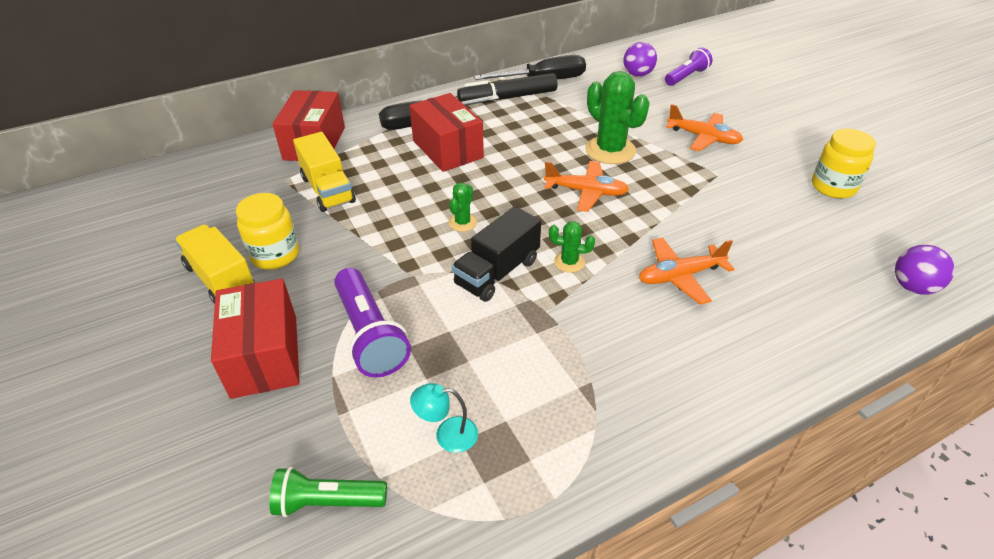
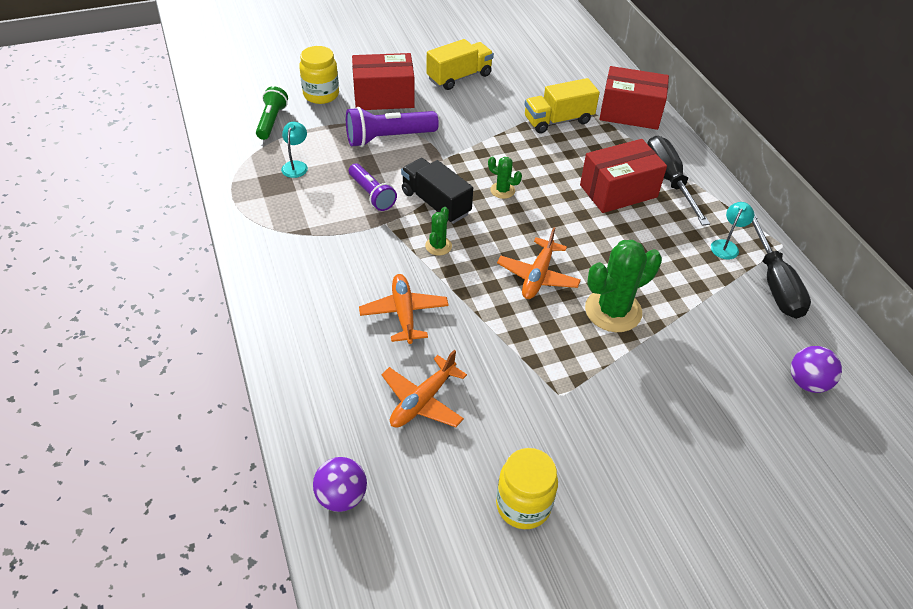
camera: 95 degrees right, 5 degrees up
yellow jar [236,193,299,270] -> yellow jar moved to [299,46,339,104]
black marker [457,73,558,103] -> turquoise lamp [711,202,754,260]
purple flashlight [665,47,712,86] -> purple flashlight moved to [349,164,397,211]
orange plane [666,104,743,151] -> orange plane moved to [381,350,467,428]

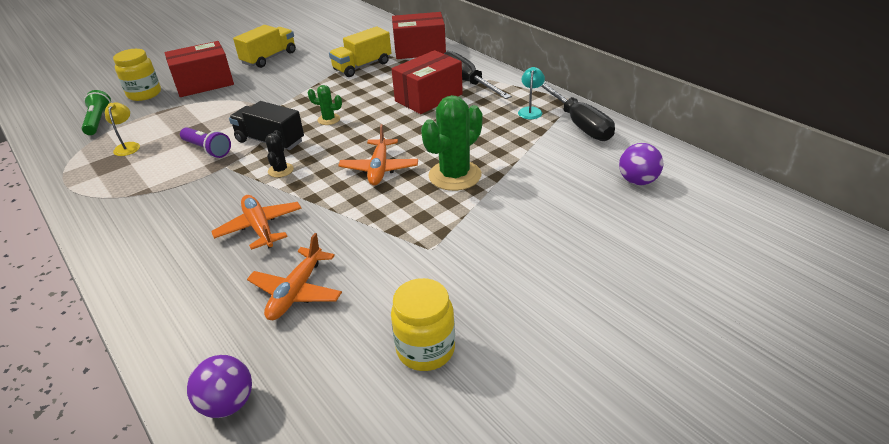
camera: 15 degrees left, 10 degrees down
turquoise lamp [281,122,308,178] -> yellow lamp [105,103,140,156]
purple flashlight [346,107,439,147] -> none
green cactus [425,207,452,255] -> black cactus [265,130,294,178]

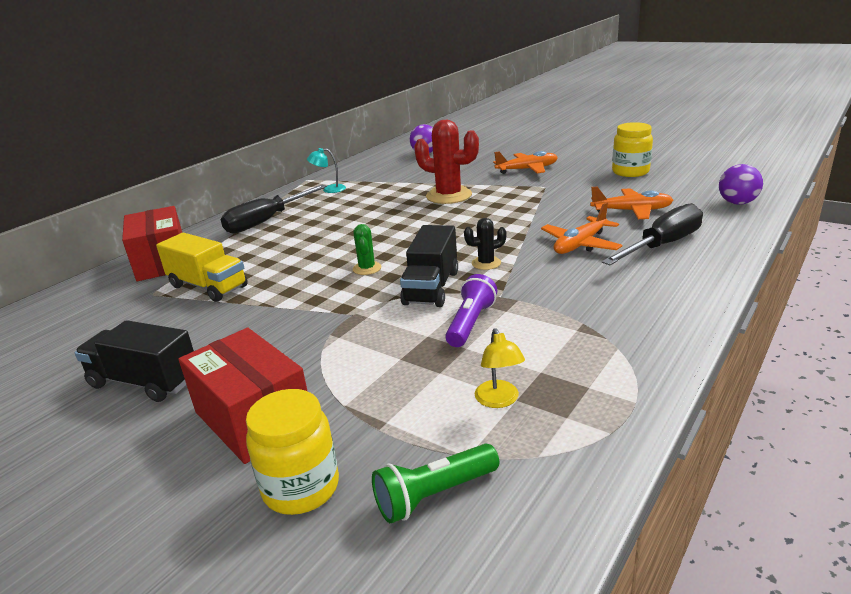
camera: 105 degrees left, 10 degrees down
yellow lamp [105,103,140,156] -> yellow lamp turned 75 degrees counterclockwise [475,328,525,408]
yellow truck [233,25,296,68] -> black truck [75,320,194,402]
orange plane [338,124,418,185] -> orange plane moved to [493,151,558,174]
red box [391,50,463,114] -> none
green cactus [421,95,482,191] -> red cactus [414,120,479,204]
black screwdriver [540,82,615,141] -> black screwdriver moved to [602,203,703,265]

